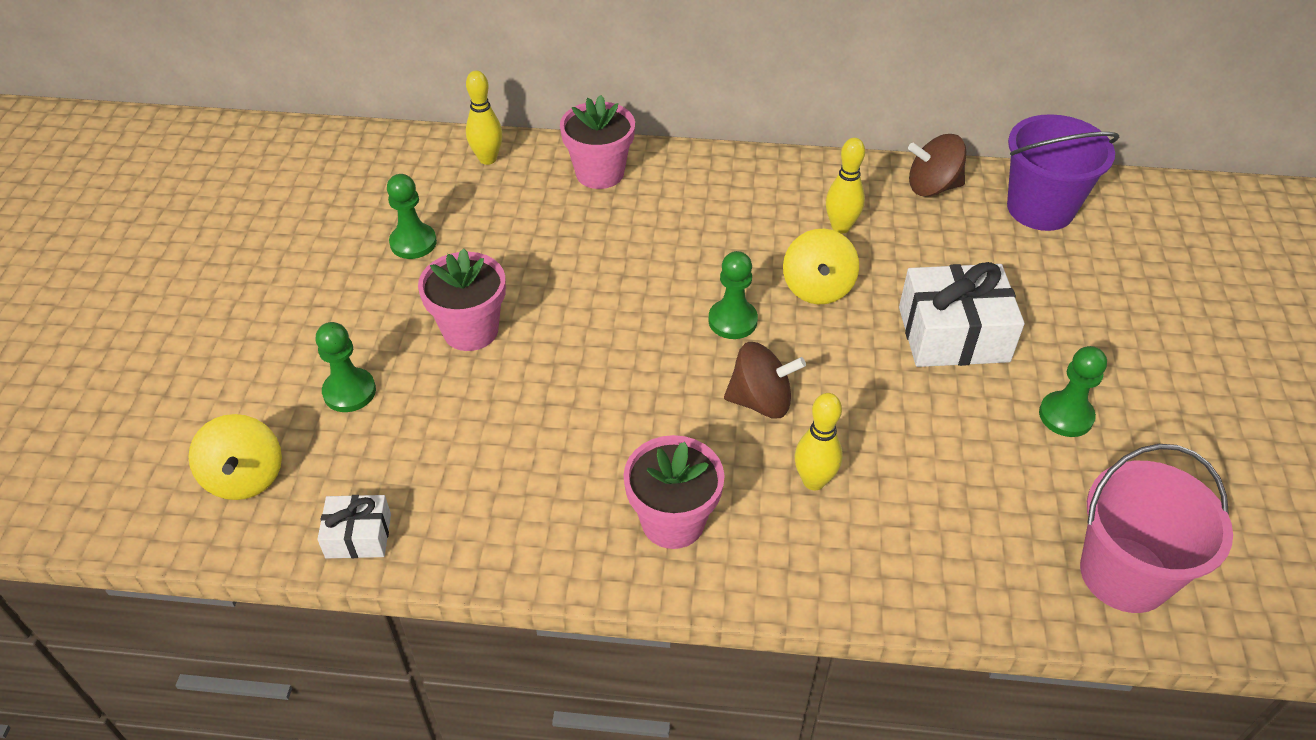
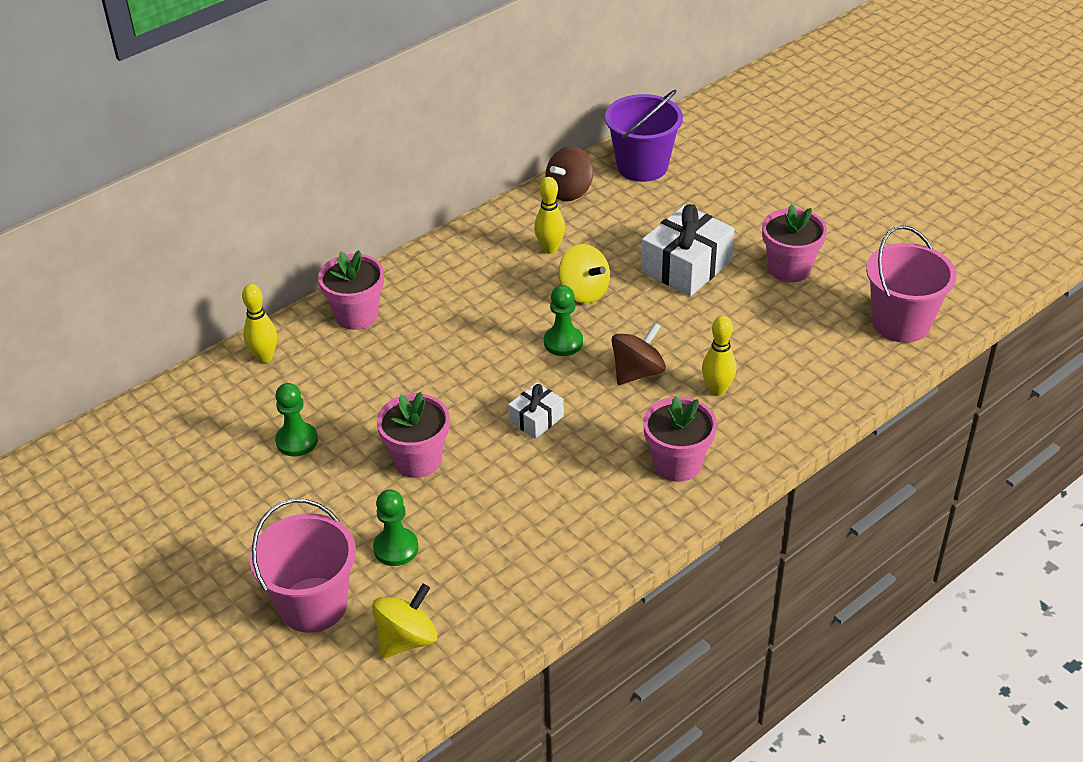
camera: 45 degrees left, 5 degrees down
yellow spinning top [188,414,282,500] -> yellow spinning top turned 75 degrees counterclockwise [372,583,437,658]
white gift [317,495,391,558] -> white gift moved to [508,382,564,439]
green pawn [1039,346,1107,437] -> pink flower pot [762,204,827,282]
none -> pink bucket [250,499,356,633]

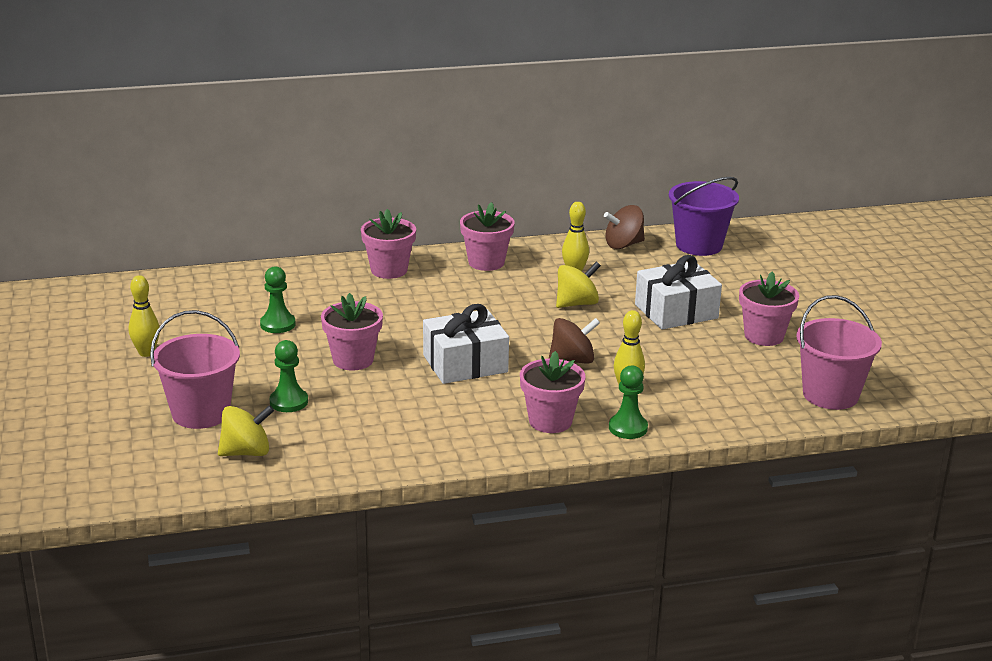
camera: 25 degrees right, 15 degrees down
yellow bowling pin [242,284,277,363] -> yellow bowling pin moved to [129,275,160,357]
white gift [508,382,564,439] -> white gift [423,304,509,384], size x1.87
green pawn [544,285,583,356] -> green pawn moved to [609,365,648,439]
yellow spinning top [559,244,610,303] -> yellow spinning top turned 105 degrees counterclockwise [556,261,601,308]
none -> pink flower pot [460,202,515,271]

